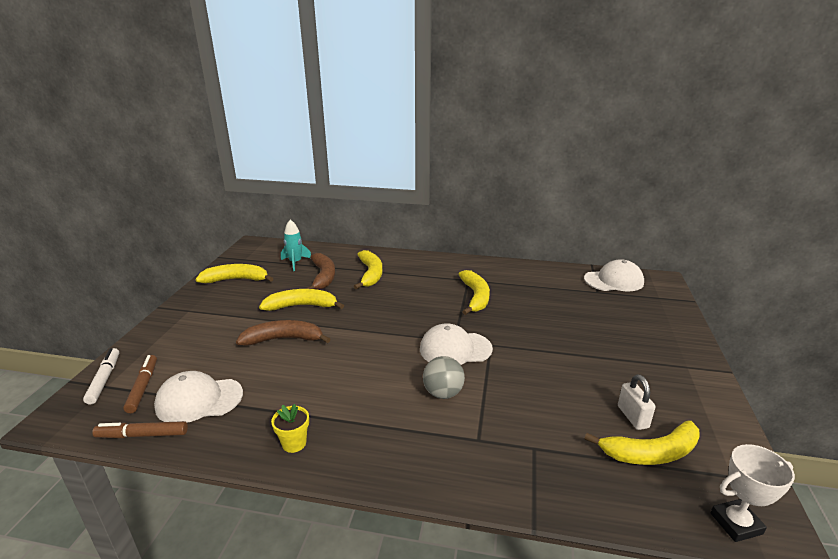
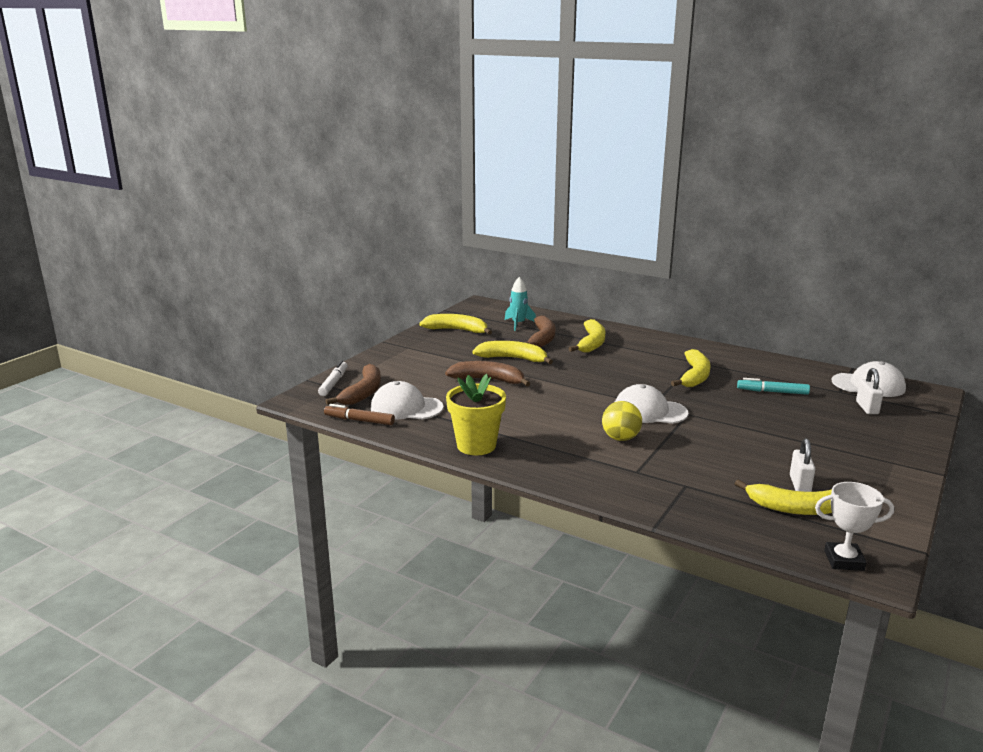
camera: 20 degrees right, 5 degrees down
brown marker [123,355,157,413] -> brown banana [326,364,381,405]
yellow flower pot [271,404,309,453] -> yellow flower pot [446,374,506,455], size x1.88
grey ball [423,356,465,399] -> yellow ball [602,401,642,441]
none -> turquoise marker [737,378,810,395]
none -> white padlock [856,368,883,414]

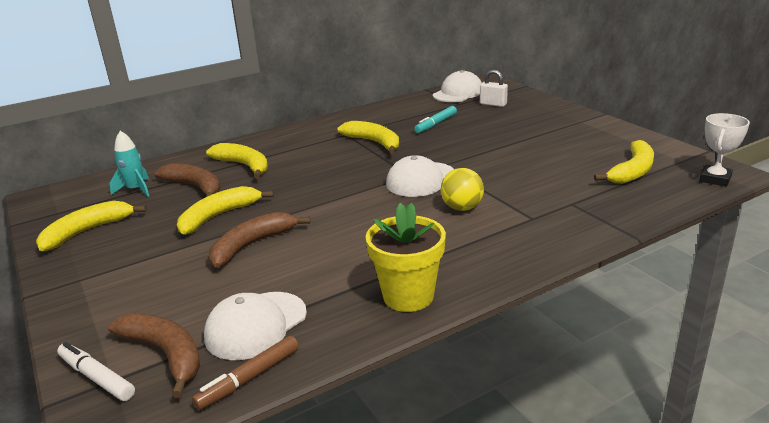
camera: 60 degrees left, 5 degrees up
white padlock [790,438,815,492] -> none

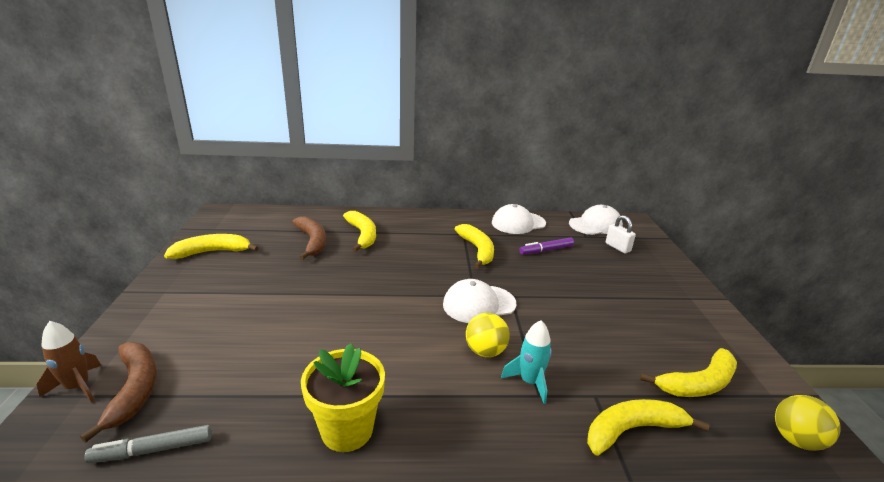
camera: 25 degrees right, 0 degrees up
white marker [57,342,135,401] -> brown rocket [36,321,101,403]
turquoise rocket [110,131,149,197] -> turquoise rocket moved to [501,320,552,404]
yellow banana [177,186,274,235] -> yellow banana moved to [587,399,710,456]
brown marker [192,336,299,410] -> grey marker [84,425,211,463]
white cap [204,292,307,360] -> white cap moved to [492,204,546,234]
brown banana [209,212,310,268] -> none
turquoise marker [414,106,457,133] -> purple marker [519,237,574,255]
white trophy [699,113,750,187] -> yellow ball [775,395,841,451]

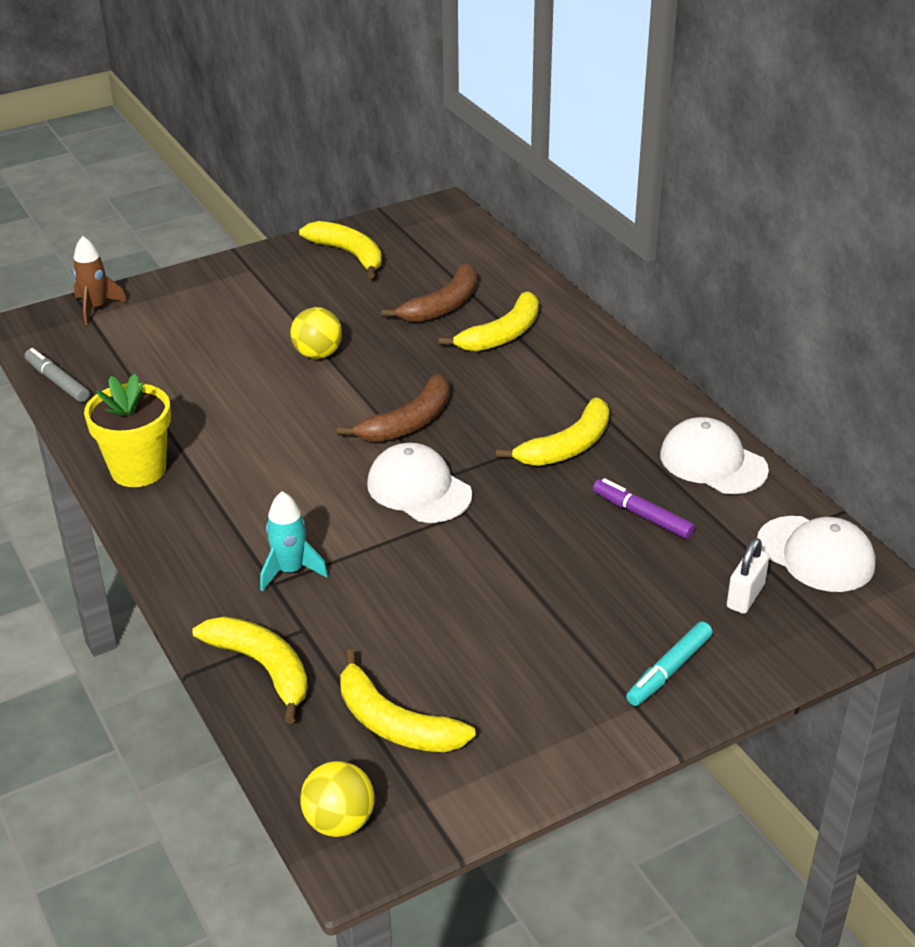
camera: 65 degrees right, 10 degrees up
brown banana [80,342,157,443] -> brown banana moved to [337,374,449,442]
yellow ball [466,313,510,357] -> yellow ball moved to [291,307,342,359]
none -> turquoise marker [626,622,713,706]

